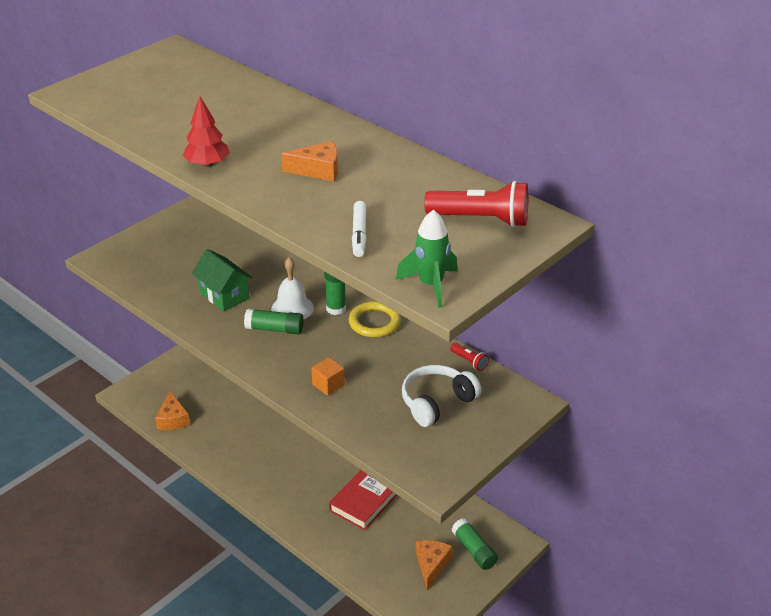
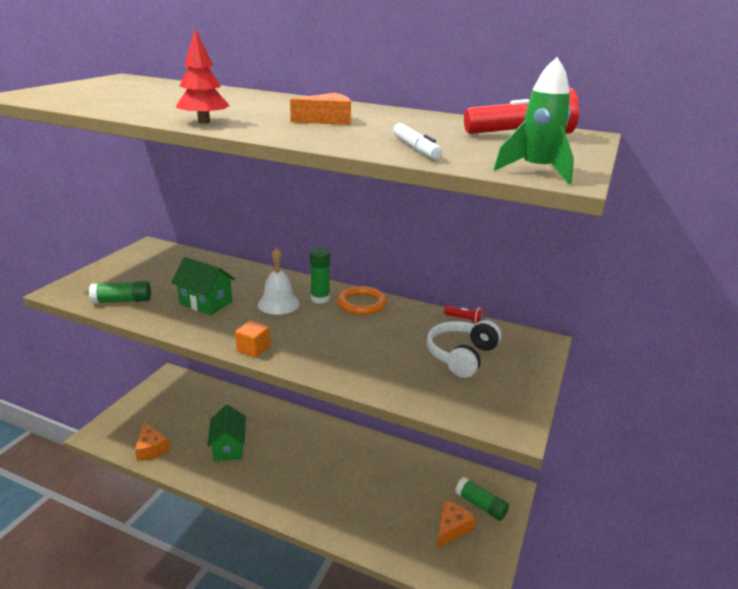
camera: 20 degrees left, 10 degrees down
green glue stick [244,308,304,335] -> green glue stick moved to [89,281,151,304]
orange cube [311,357,345,396] -> orange cube moved to [235,320,270,358]
red book [329,470,397,530] -> none
yellow ring [349,301,401,338] -> orange ring [337,286,387,315]
orange cheese [416,540,453,589] -> orange cheese turned 45 degrees clockwise [436,500,476,549]
none -> green house [207,404,246,461]

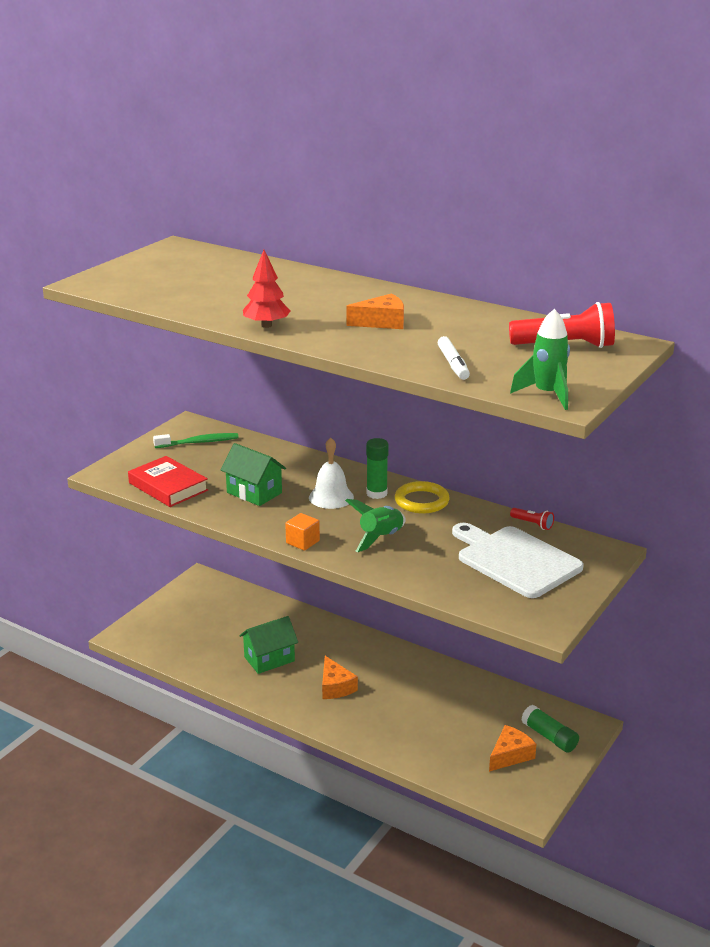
camera: 10 degrees right, 0 degrees up
green glue stick [89,281,151,304] -> red book [128,456,208,507]
orange cheese [135,422,170,461] -> orange cheese moved to [322,656,358,699]
green house [207,404,246,461] -> green house turned 60 degrees clockwise [239,616,298,674]
orange ring [337,286,387,315] -> yellow ring [395,481,450,513]
white headphones [427,320,501,378] -> white cutting board [452,523,584,598]
none -> green toothbrush [153,433,239,448]
none -> green rocket [345,499,406,552]

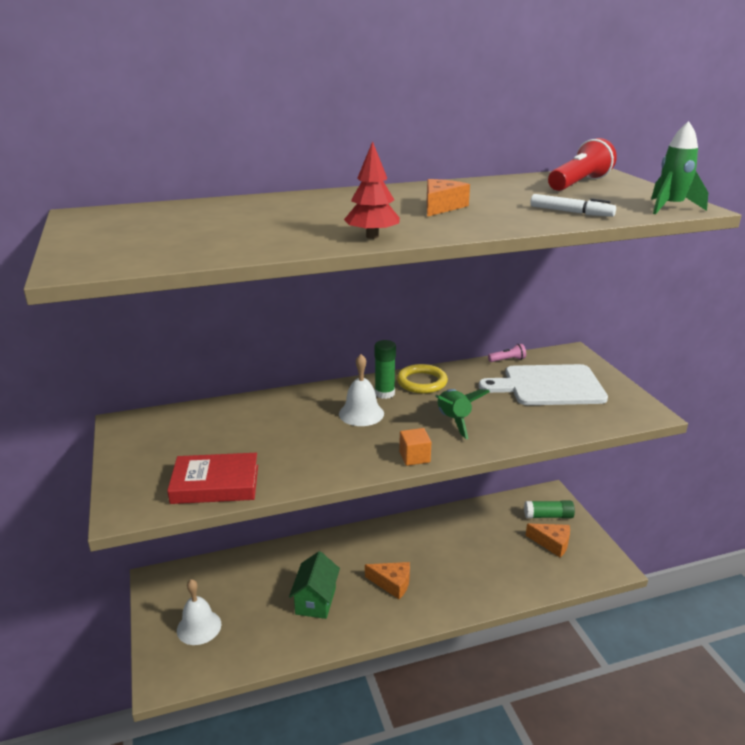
camera: 50 degrees left, 0 degrees up
green toothbrush [153,433,239,448] -> none
green house [221,443,286,506] -> none
orange cheese [489,725,536,772] -> orange cheese turned 120 degrees clockwise [525,523,570,557]
red flashlight [510,508,554,530] -> pink flashlight [488,344,526,362]
none -> white bell [177,579,221,645]

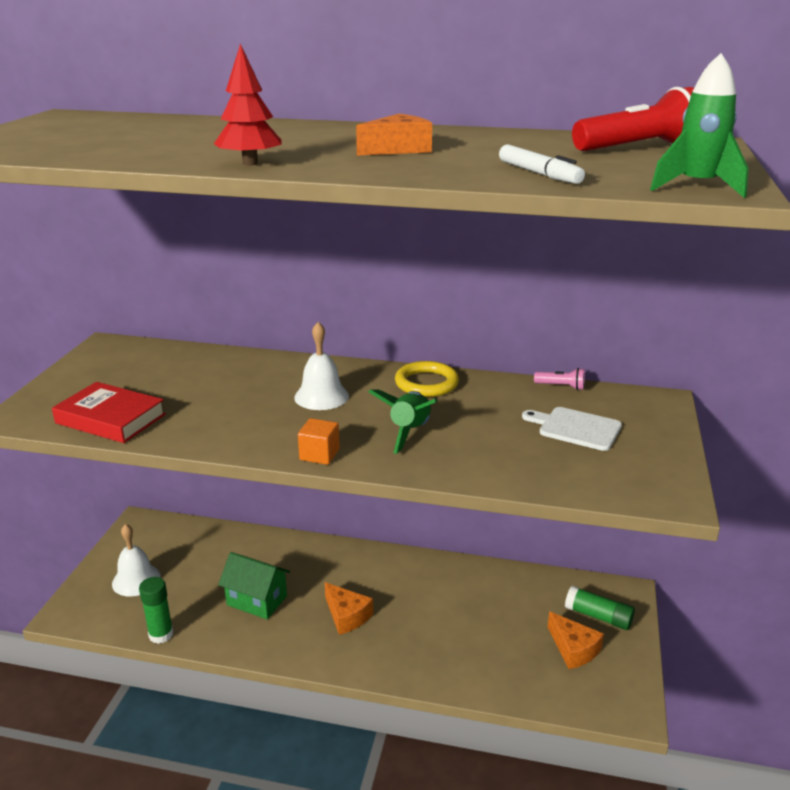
camera: 30 degrees right, 0 degrees up
green house [289,551,340,619] -> green house turned 75 degrees clockwise [218,552,290,619]
green glue stick [375,340,396,399] -> green glue stick moved to [139,577,173,644]
white cutting board [479,364,608,405] -> white cutting board [522,407,622,451], size x0.58

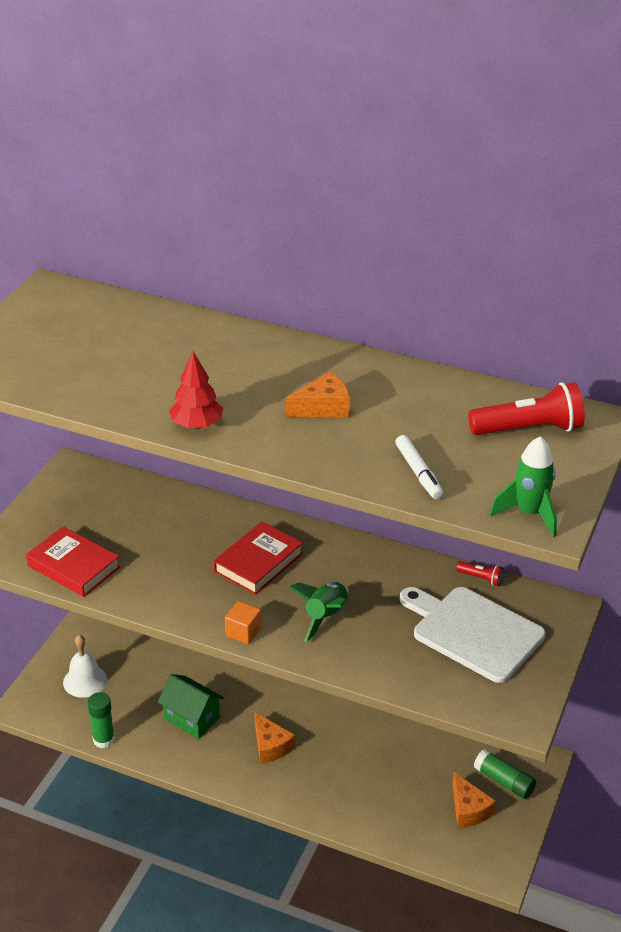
camera: 10 degrees right, 10 degrees up
white bell [294,322,349,410] -> red book [213,521,303,595]
yellow ring [395,361,459,397] -> none
white cutting board [522,407,622,451] -> white cutting board [400,587,546,683], size x1.72
pink flashlight [534,368,585,390] -> red flashlight [456,561,504,586]

